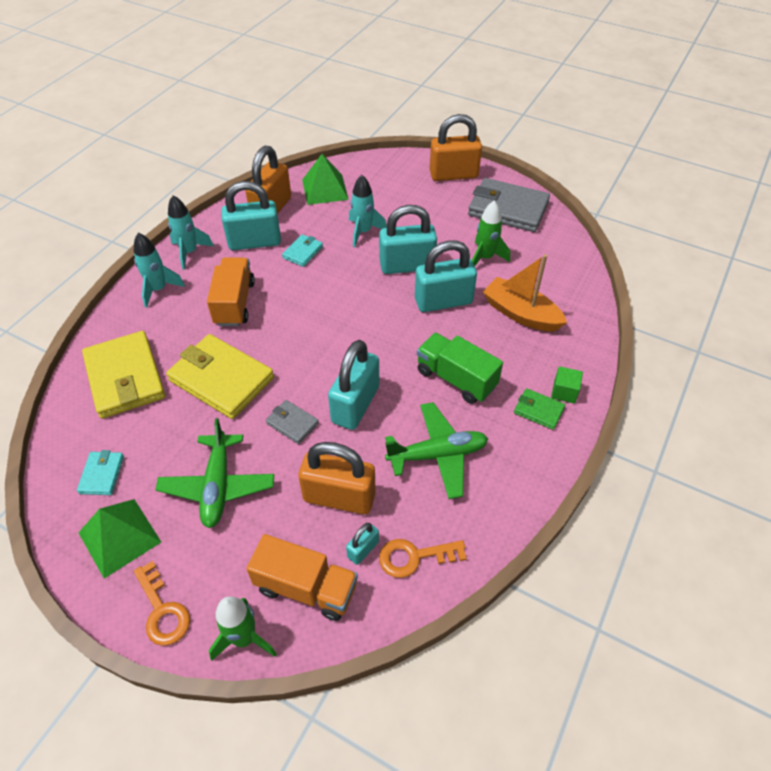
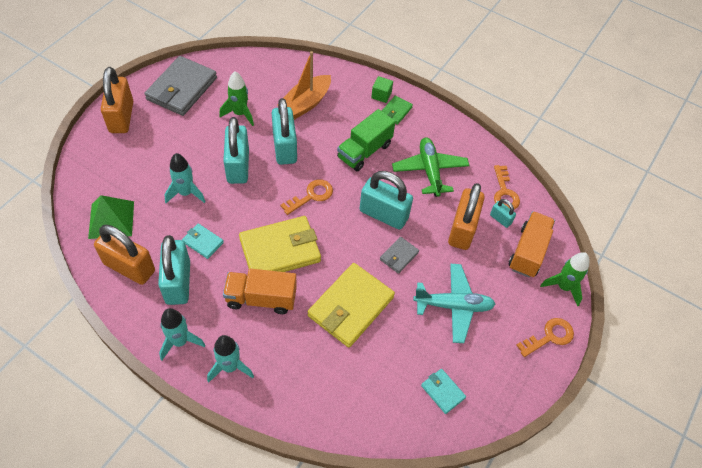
camera: 90 degrees left, 5 degrees up
turquoise wallet [77,450,124,495] -> turquoise wallet turned 45 degrees clockwise [421,369,466,414]
green pyramid [78,499,161,579] -> none
yellow wallet [82,331,165,419] -> yellow wallet moved to [239,216,321,272]
green plane [156,418,274,528] -> turquoise plane [413,264,495,343]
none -> orange key [281,179,333,215]

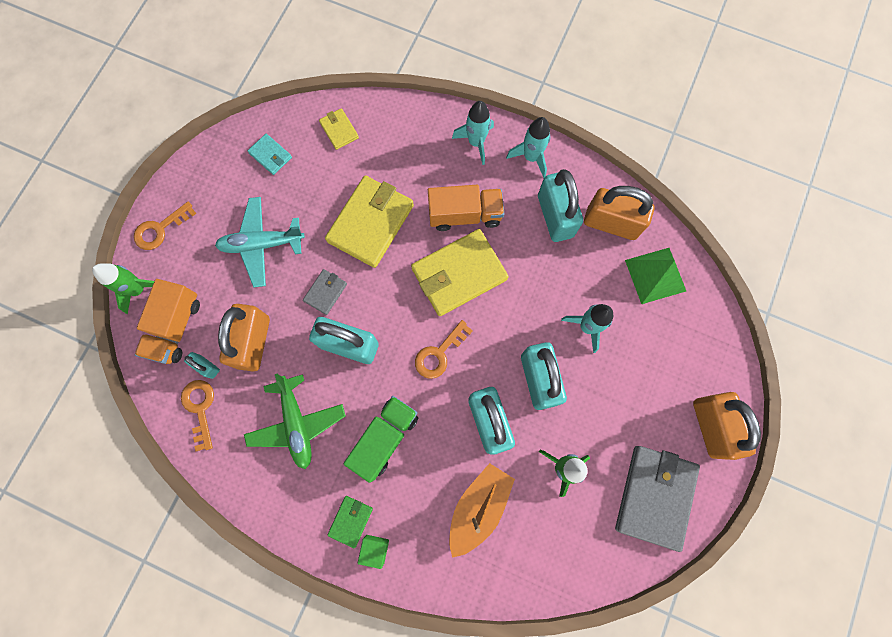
camera: 175 degrees right, 20 degrees up
turquoise wallet [182,223,224,259] -> none
none -> yellow wallet [319,108,359,150]

